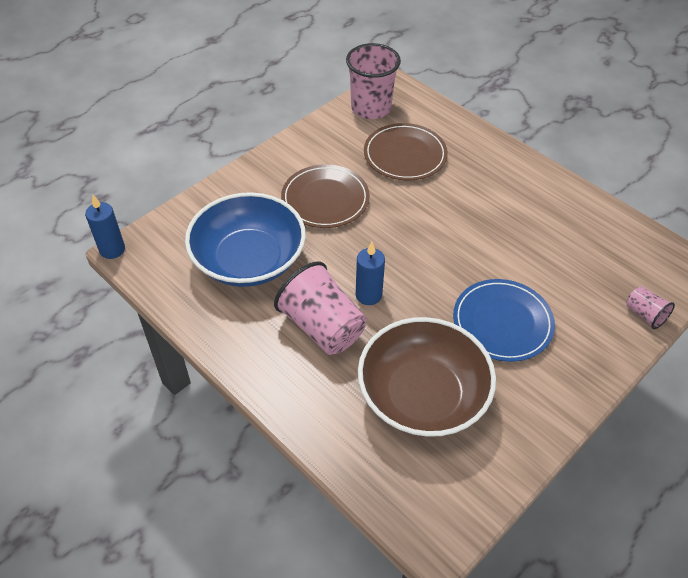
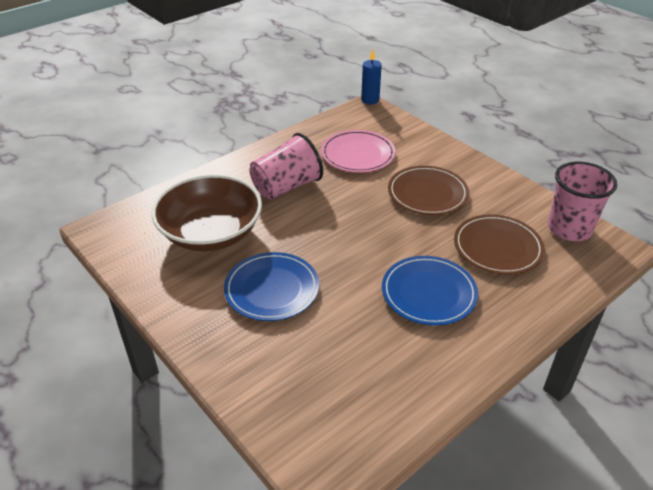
camera: 95 degrees right, 10 degrees down
blue bowl [185,192,306,287] -> pink plate [321,130,396,173]
blue candle [356,242,385,305] -> none
pink cup [626,286,675,329] -> none
none -> blue plate [382,256,478,326]

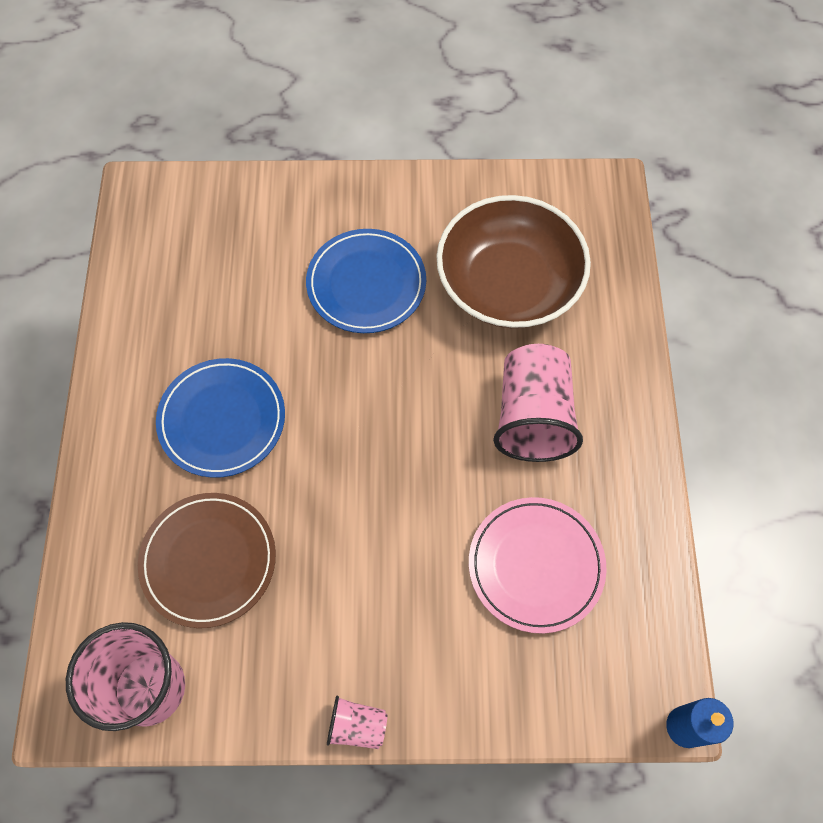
camera: 130 degrees right, 25 degrees up
brown plate [388,166,469,215] -> none
none -> pink cup [327,696,388,749]

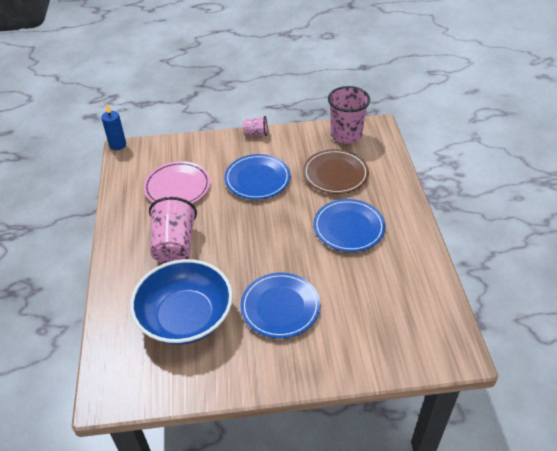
camera: 175 degrees right, 20 degrees down
brown bowl [436,195,591,328] -> blue bowl [130,259,233,345]
none -> blue plate [224,154,290,200]

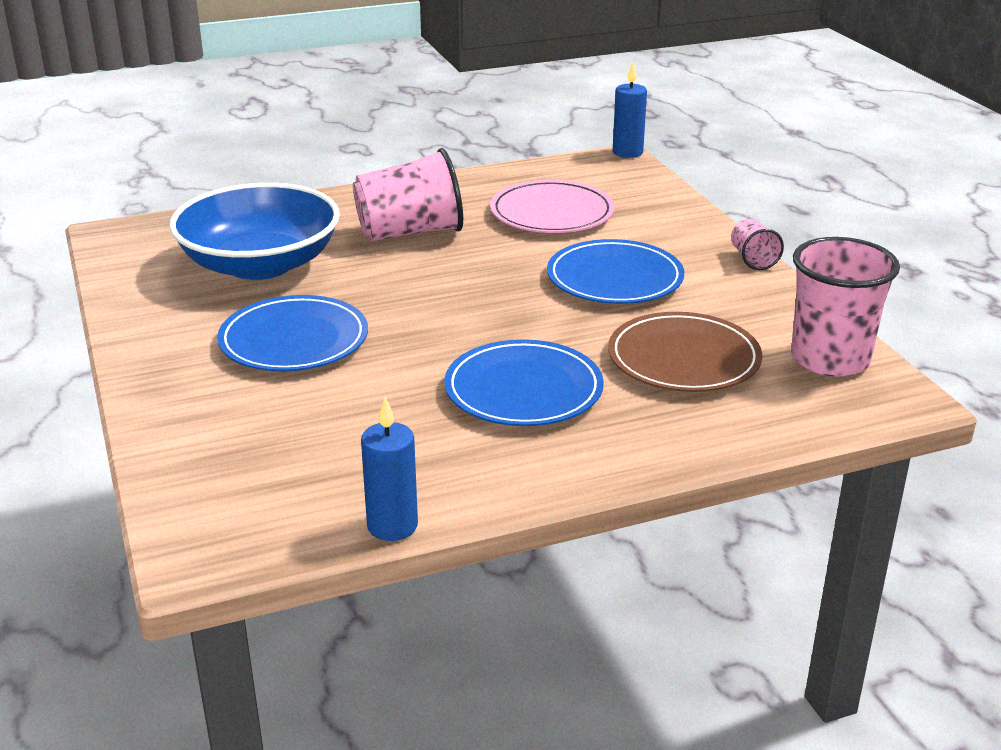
camera: 75 degrees right, 15 degrees down
none -> blue candle [361,397,418,541]

